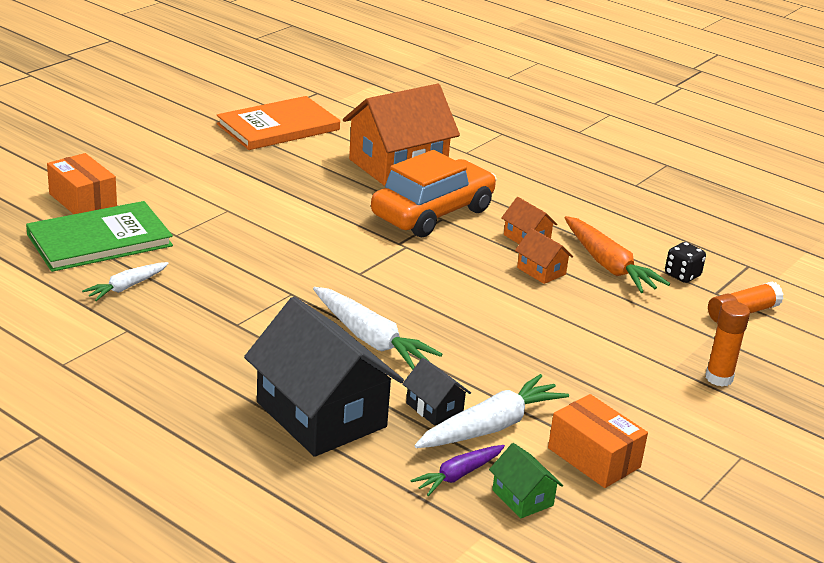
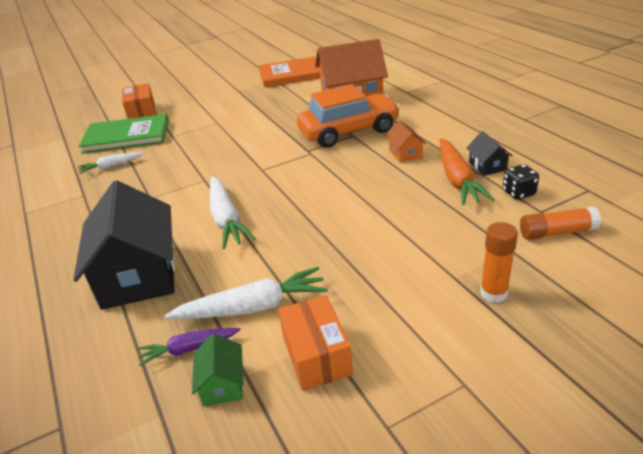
camera: 30 degrees right, 5 degrees up
black house [402,358,471,426] -> black house moved to [466,131,513,176]
orange house [515,228,573,284] -> none

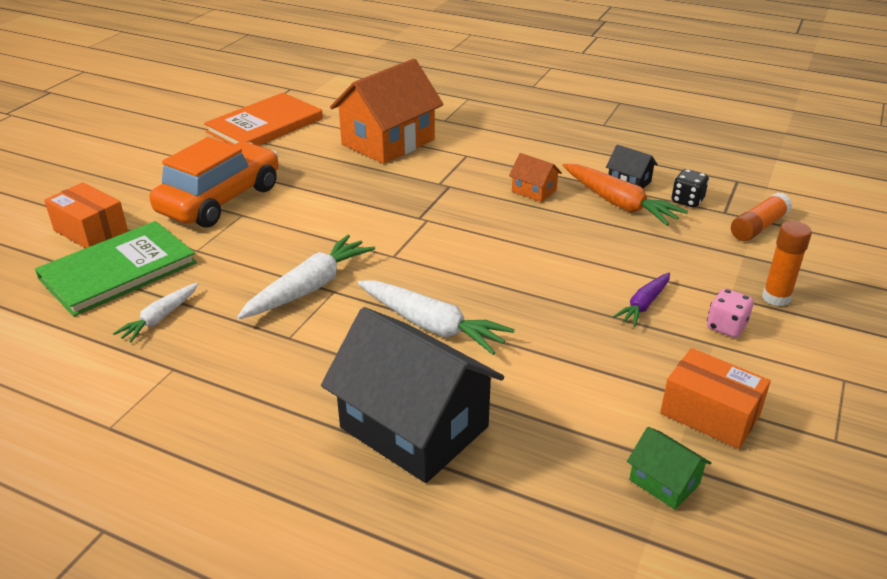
camera: 40 degrees left, 0 degrees up
purple carrot [138,328,241,366] -> purple carrot moved to [613,272,670,327]
white carrot [164,267,328,319] -> white carrot moved to [237,235,375,319]
orange car [297,84,400,148] -> orange car moved to [150,137,279,228]
none -> pink dice [707,288,754,338]

